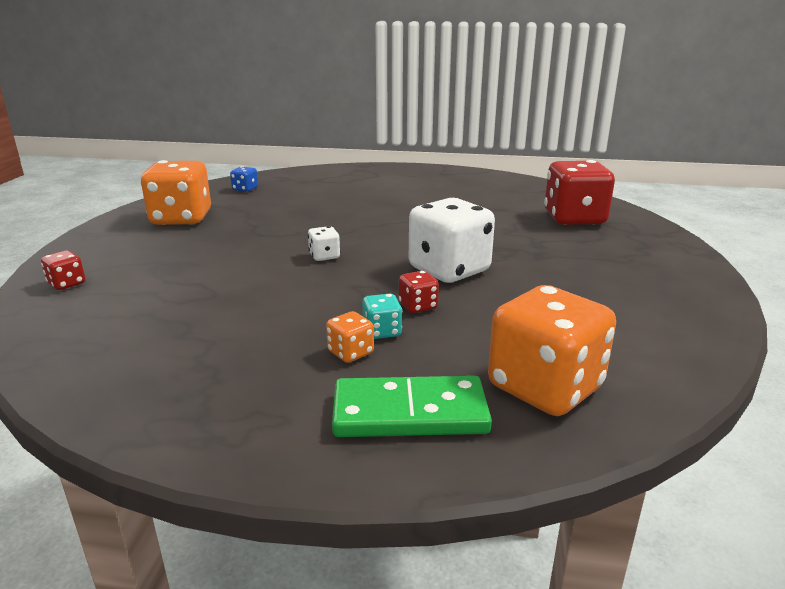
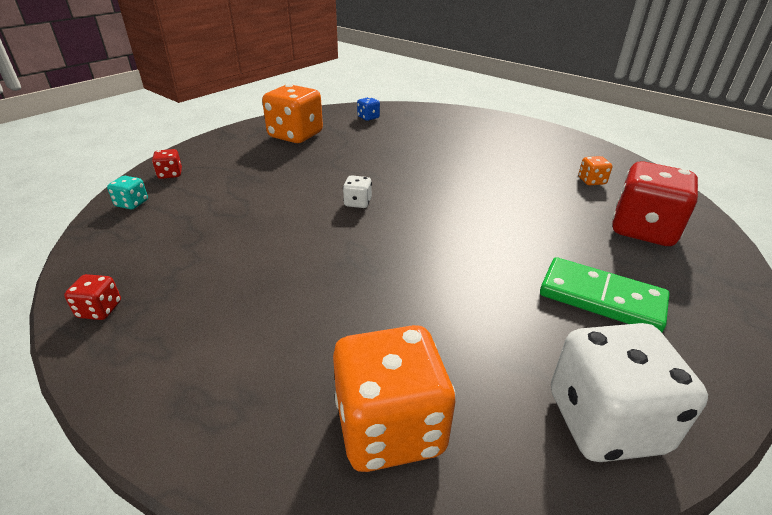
camera: 30 degrees right, 10 degrees up
orange dice [326,311,374,363] -> orange dice moved to [578,156,612,185]
green domino [332,376,492,437] -> green domino moved to [540,257,669,332]
turquoise dice [362,294,402,339] -> turquoise dice moved to [107,176,148,209]
red dice [399,271,439,313] -> red dice moved to [64,274,121,320]
white dice [409,198,495,283] -> white dice moved to [551,323,708,462]

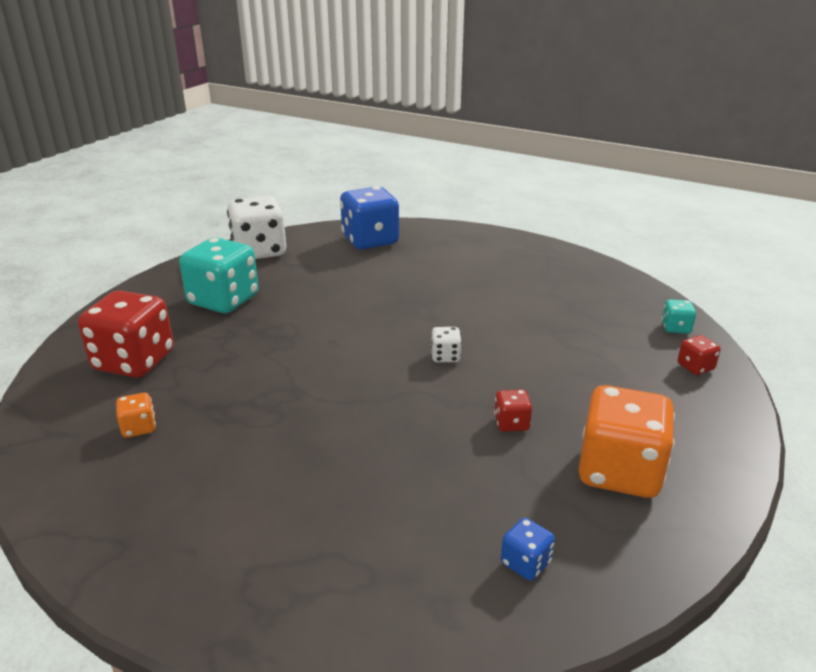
camera: 170 degrees right, 5 degrees down
red dice [64,274,121,320] -> red dice moved to [494,390,532,432]
orange dice [333,325,456,472] -> blue dice [340,186,399,250]
green domino [540,257,669,332] -> turquoise dice [179,238,259,313]

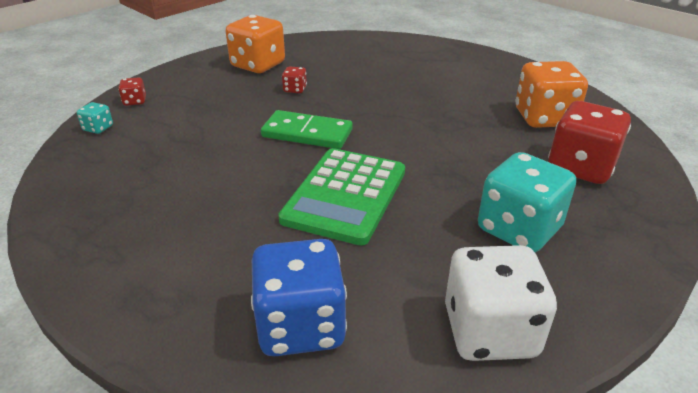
camera: 165 degrees left, 5 degrees up
orange dice [116,393,156,438] -> orange dice [515,61,588,128], size x2.26
white dice [431,327,462,362] -> green domino [261,110,353,149]
blue dice [501,518,555,581] -> none
none -> green calculator [278,148,405,245]

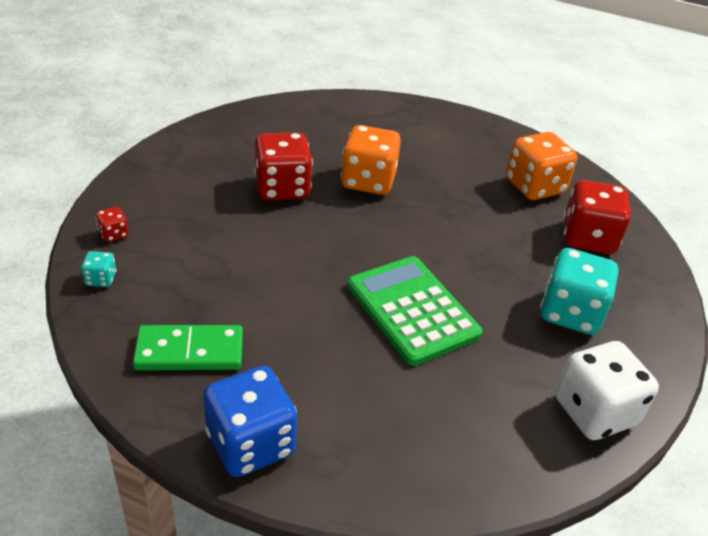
camera: 25 degrees left, 5 degrees up
orange dice [226,15,285,73] -> orange dice moved to [341,125,401,195]
blue dice [251,239,347,356] -> blue dice moved to [203,366,297,477]
green domino [261,110,353,149] -> green domino moved to [133,325,243,371]
green calculator [278,148,405,245] -> green calculator turned 150 degrees clockwise [347,256,483,366]
red dice [282,66,307,93] -> red dice [254,132,313,201], size x2.26

